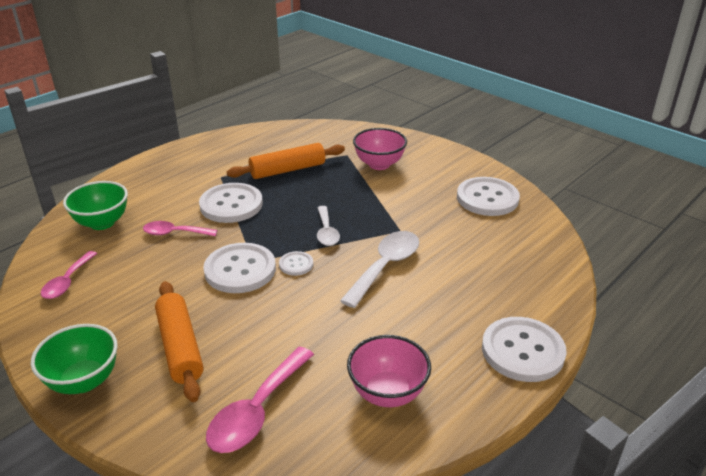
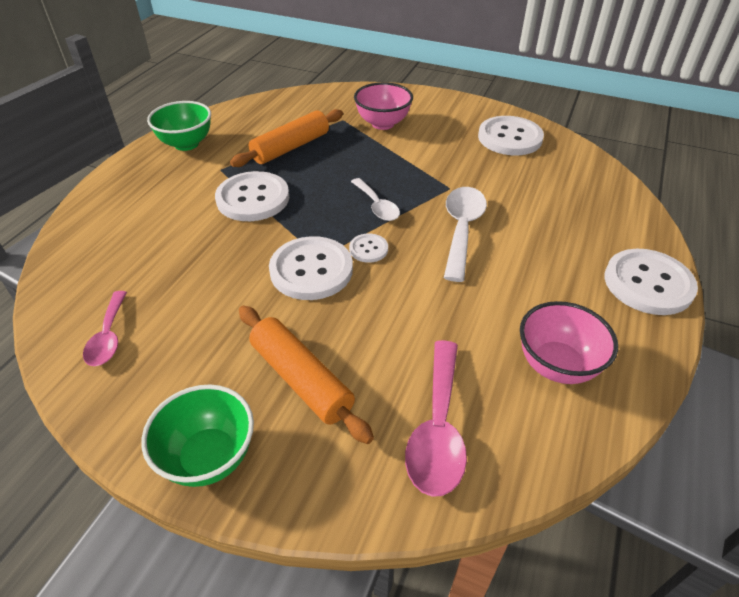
camera: 20 degrees left, 10 degrees up
green bowl [63,181,128,230] -> green bowl moved to [147,101,211,151]
pink spoon [143,221,217,236] -> none

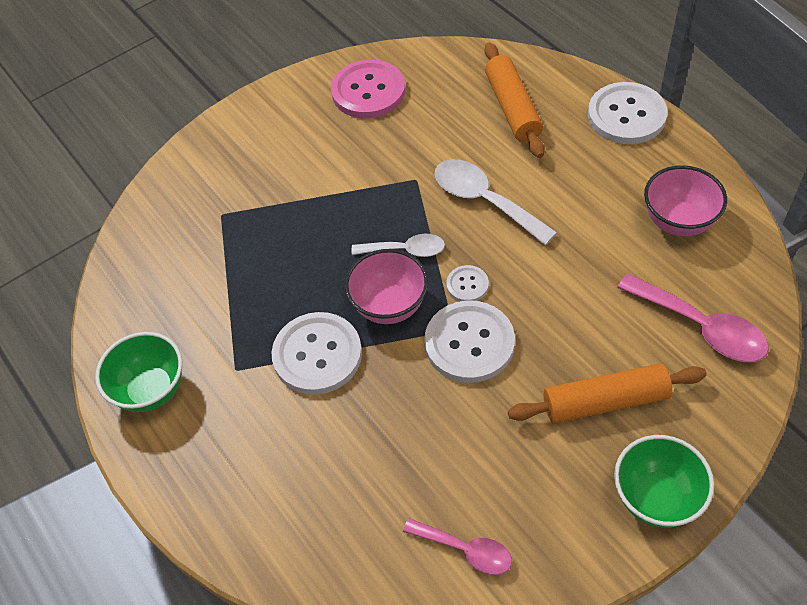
camera: 55 degrees left, 10 degrees up
orange rolling pin [230,109,343,167] -> orange rolling pin moved to [484,42,545,158]
pink bowl [354,82,413,130] -> pink bowl moved to [345,249,428,324]
white button [478,116,544,155] -> pink button [331,60,405,118]

